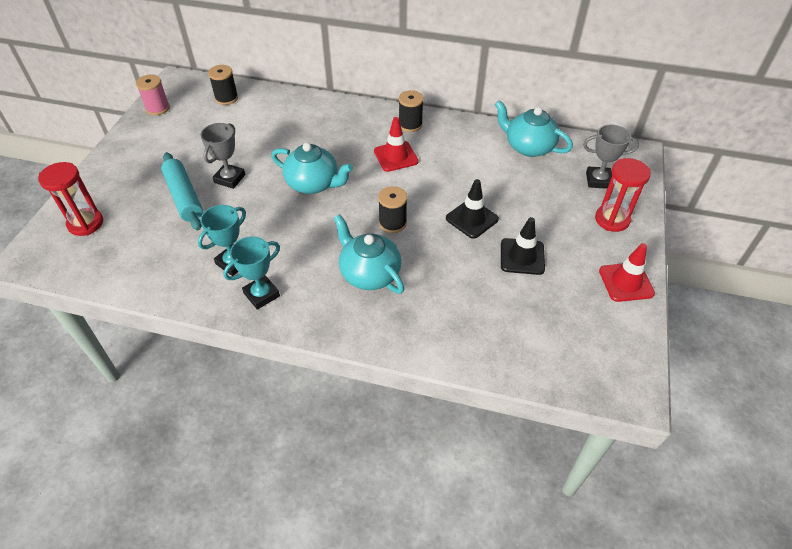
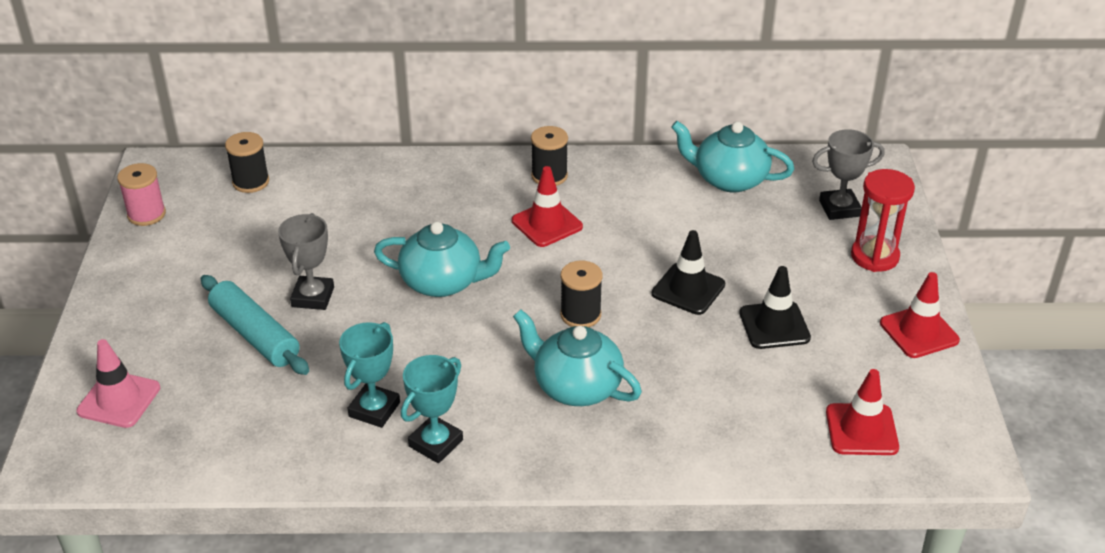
camera: 15 degrees left, 10 degrees down
red hourglass [38,162,103,236] -> pink traffic cone [76,339,160,428]
none -> red traffic cone [826,369,899,455]

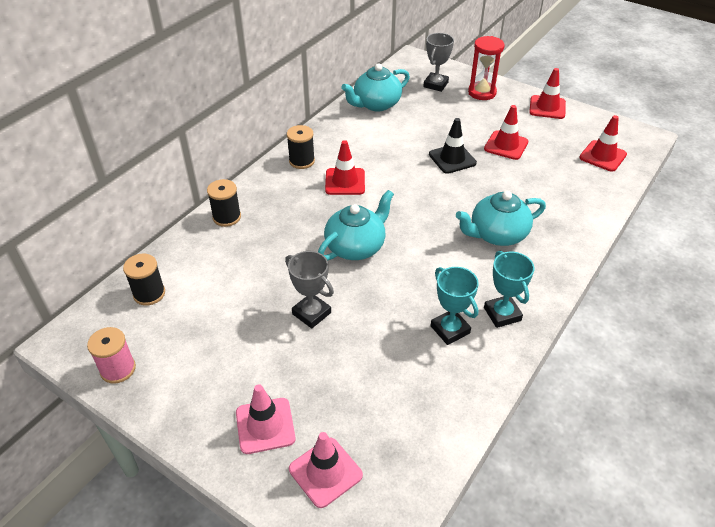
camera: 55 degrees left, 5 degrees up
turquoise rolling pin [201,275,309,375] -> none
black spool [560,260,603,327] -> black spool moved to [207,179,241,227]
black traffic cone [739,266,811,349] -> red traffic cone [484,105,528,160]
none -> pink traffic cone [236,384,296,454]

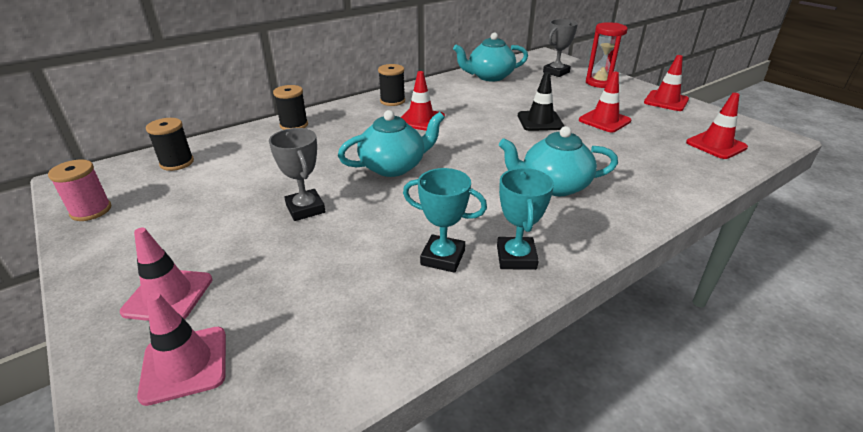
camera: 20 degrees right, 10 degrees down
turquoise trophy [431,267,479,345] -> turquoise trophy turned 60 degrees counterclockwise [403,168,487,273]

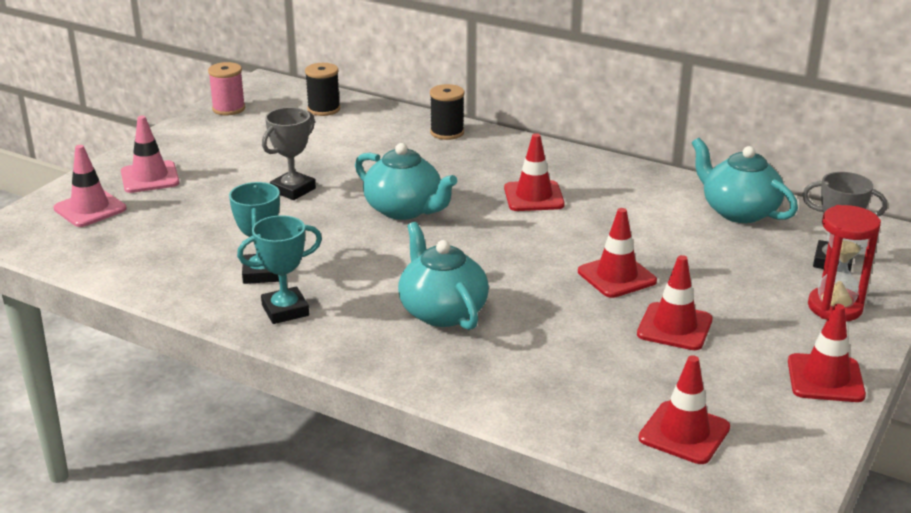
camera: 65 degrees right, 5 degrees down
black spool [378,64,405,106] -> none
black traffic cone [518,72,564,131] -> red traffic cone [578,208,657,298]

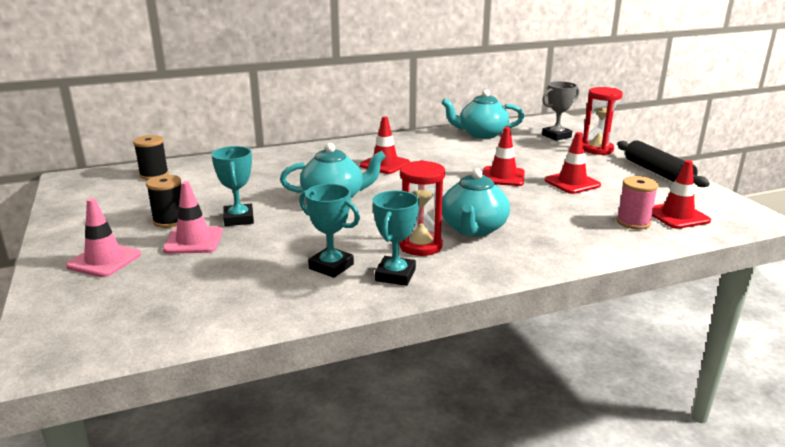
camera: 50 degrees left, 5 degrees down
pink traffic cone [53,145,127,227] -> pink traffic cone moved to [163,181,223,254]
pink spool [208,62,245,116] -> pink spool moved to [617,176,659,230]
grey trophy [262,107,316,200] -> turquoise trophy [211,146,254,226]
turquoise teapot [398,222,489,330] -> turquoise teapot turned 90 degrees counterclockwise [442,169,510,237]
black spool [430,84,464,140] -> black spool moved to [146,175,181,228]
red traffic cone [788,304,866,402] -> black rolling pin [617,140,710,187]
none -> red hourglass [399,160,445,256]

